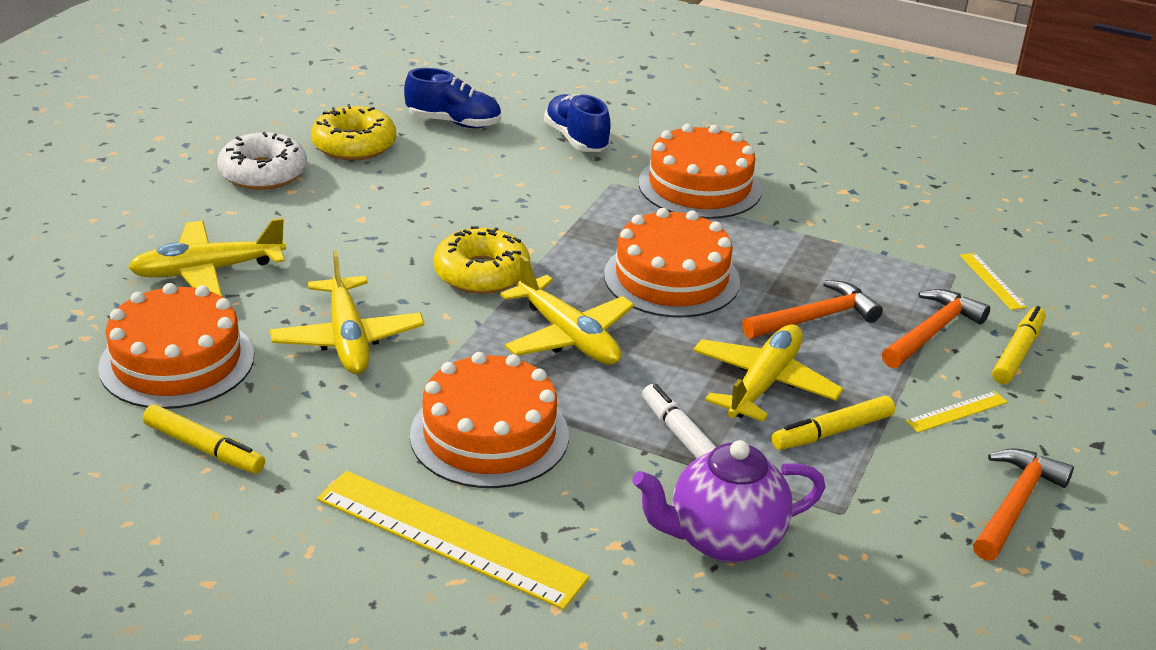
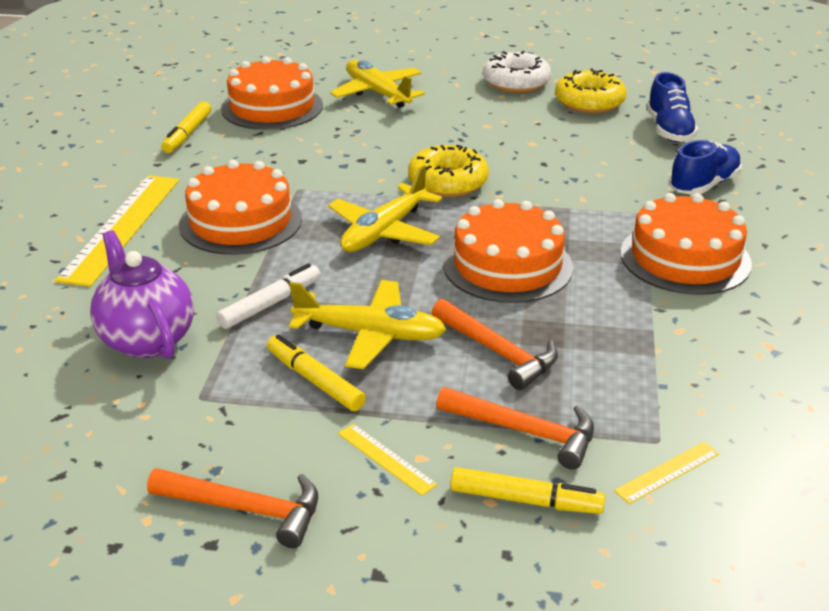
camera: 75 degrees right, 0 degrees up
yellow plane [270,250,424,374] -> none

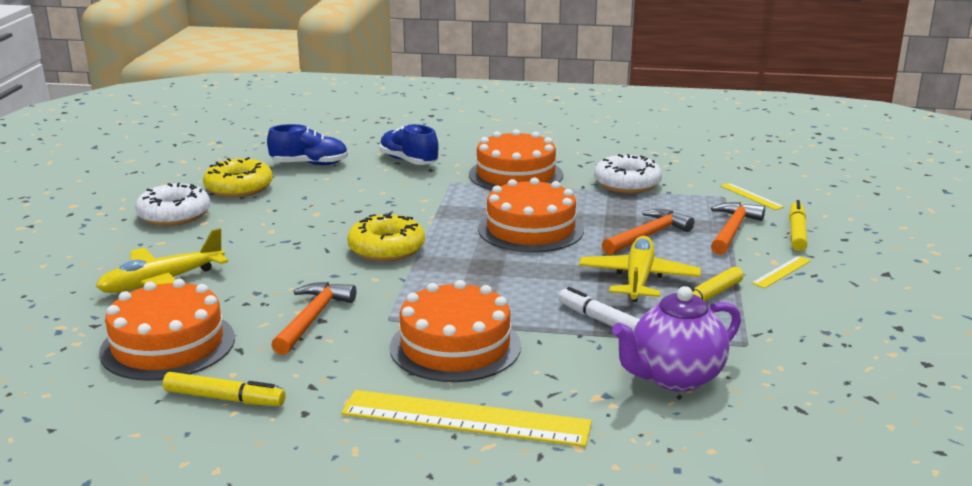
camera: 90 degrees left, 10 degrees down
orange hammer [147,468,318,548] -> orange hammer moved to [271,282,356,355]
yellow plane [328,165,442,252] -> none
none -> white donut [594,154,662,193]

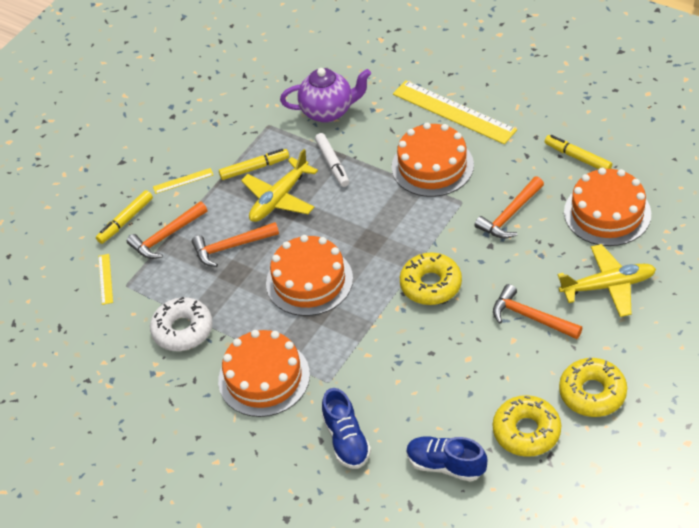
camera: 150 degrees left, 25 degrees up
white donut [135,183,210,226] -> yellow donut [559,357,627,417]
none -> orange hammer [493,284,582,339]

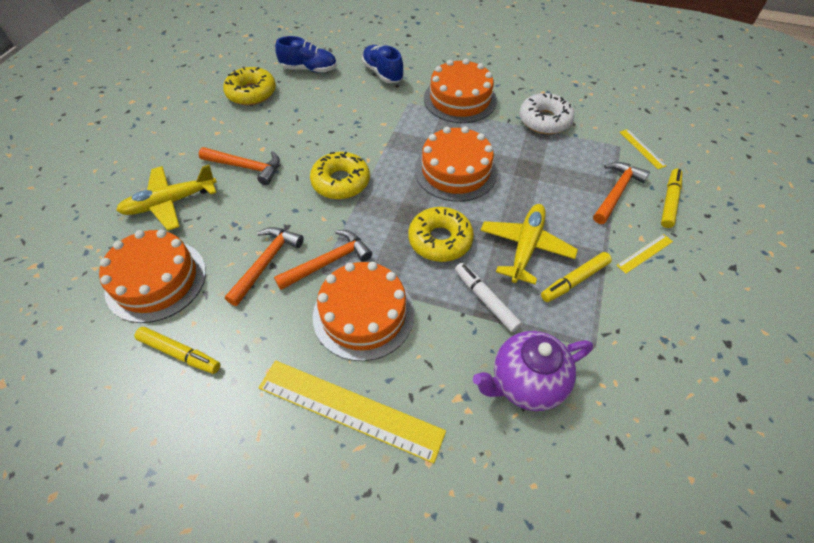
camera: 160 degrees right, 5 degrees up
orange hammer [192,222,279,267] -> orange hammer moved to [274,230,372,290]
yellow donut [559,357,627,417] -> yellow donut moved to [409,207,474,262]

